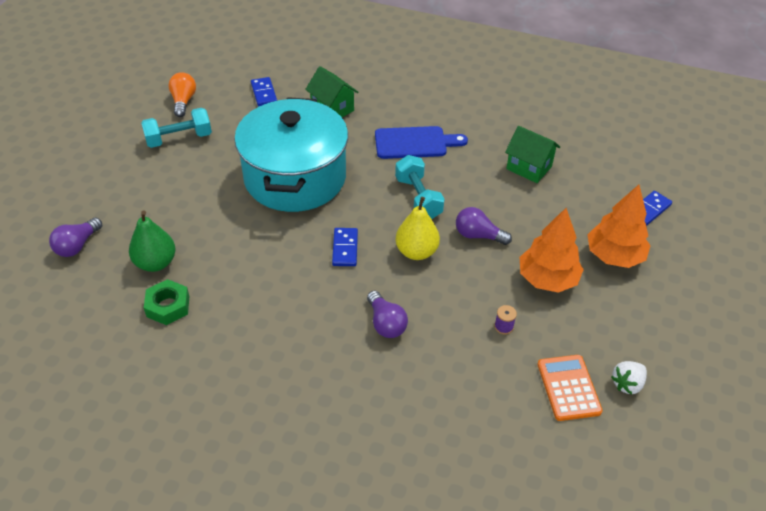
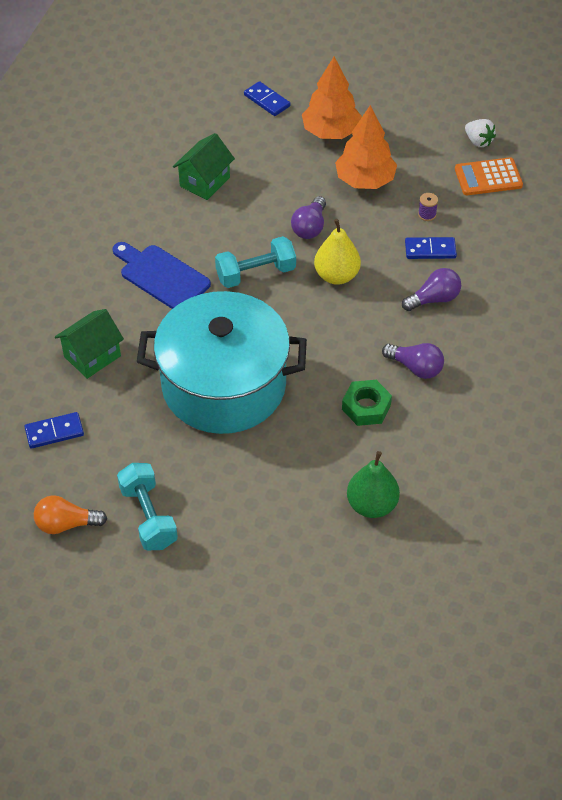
camera: 90 degrees left, 5 degrees up
purple light bulb [49,217,102,257] -> purple light bulb moved to [382,343,444,379]
green nut [144,279,189,325] -> green nut moved to [342,380,392,426]
blue domino [332,228,358,266] -> blue domino moved to [405,237,457,259]
blue cutting board [375,126,468,159] -> blue cutting board turned 45 degrees counterclockwise [113,242,211,309]

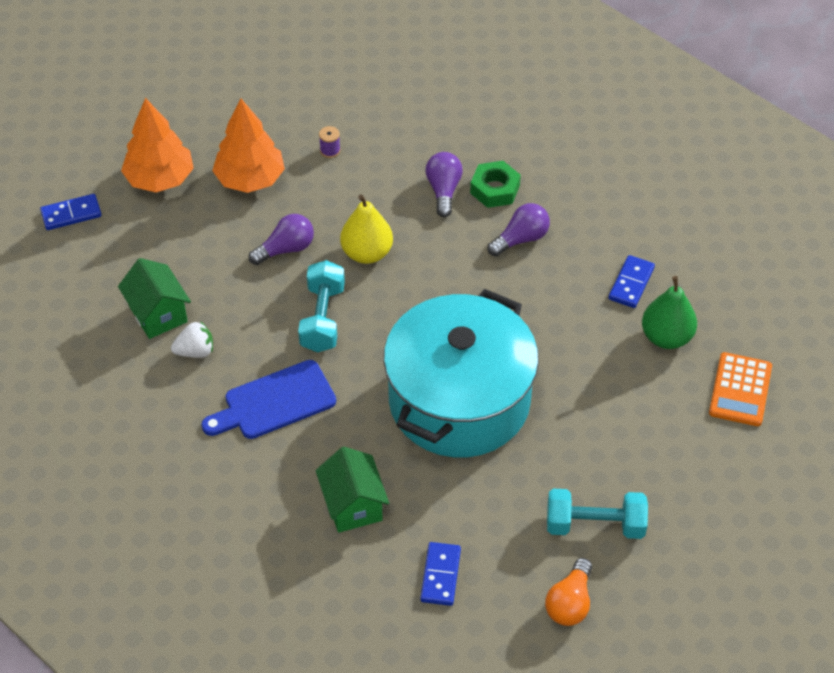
camera: 65 degrees left, 0 degrees up
purple light bulb [291,196,326,239] -> purple light bulb turned 75 degrees counterclockwise [249,214,314,265]
green nut [342,380,392,426] -> green nut moved to [470,161,521,208]
blue domino [405,237,457,259] -> blue domino moved to [608,255,655,308]
orange calculator [455,157,523,195] -> orange calculator moved to [709,352,772,426]
white strawberry [465,119,496,147] -> white strawberry moved to [171,321,213,358]

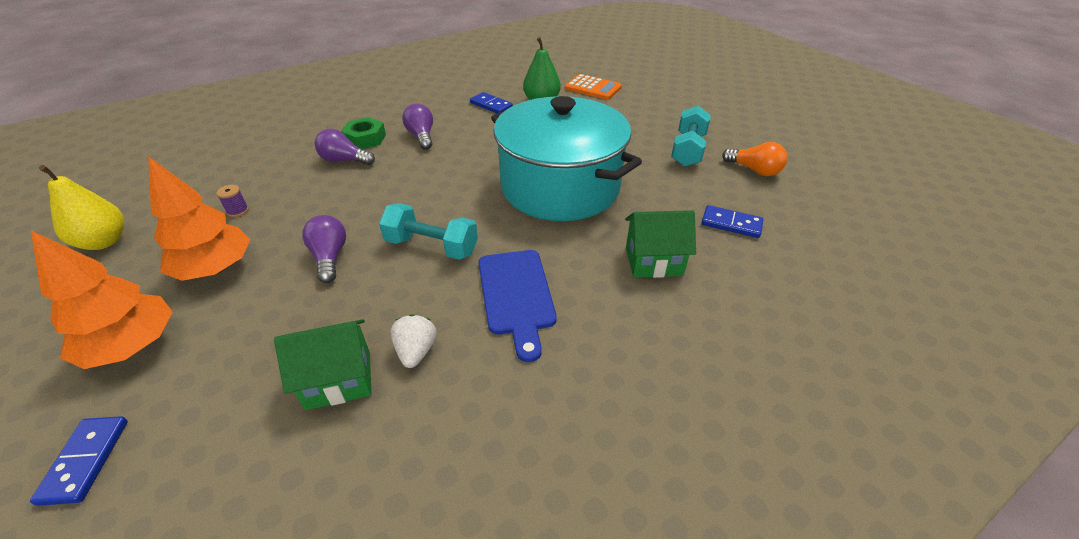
camera: 75 degrees left, 10 degrees down
yellow pear [340,194,393,264] -> yellow pear moved to [39,165,124,250]

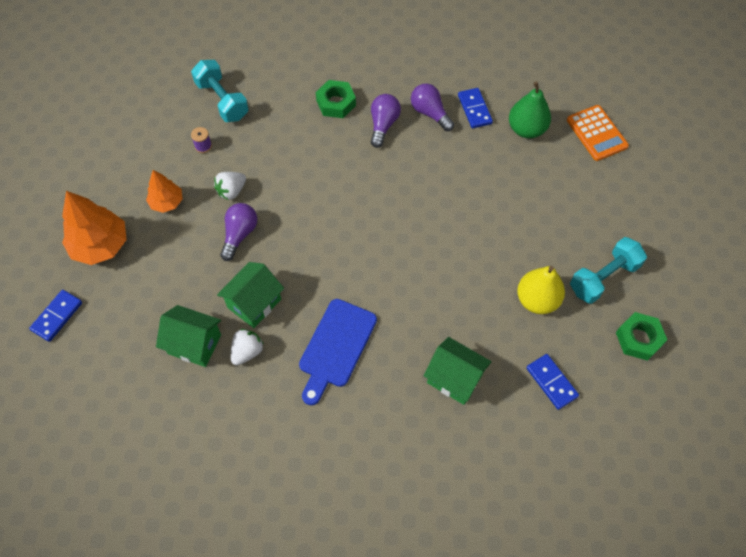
camera: 35 degrees right, 20 degrees up
yellow pear [39,165,124,250] -> yellow pear moved to [517,266,565,314]
orange tree [148,156,250,281] -> orange tree [146,170,183,213], size x0.59
purple light bulb [315,129,375,165] -> purple light bulb moved to [411,83,454,131]
turquoise dumbbell [379,203,478,260] -> turquoise dumbbell moved to [191,60,249,122]
turquoise pot [491,96,642,221] -> none
orange light bulb [722,142,788,176] -> green nut [616,312,667,361]
none -> white strawberry [214,172,246,200]
none -> green house [217,262,284,328]

